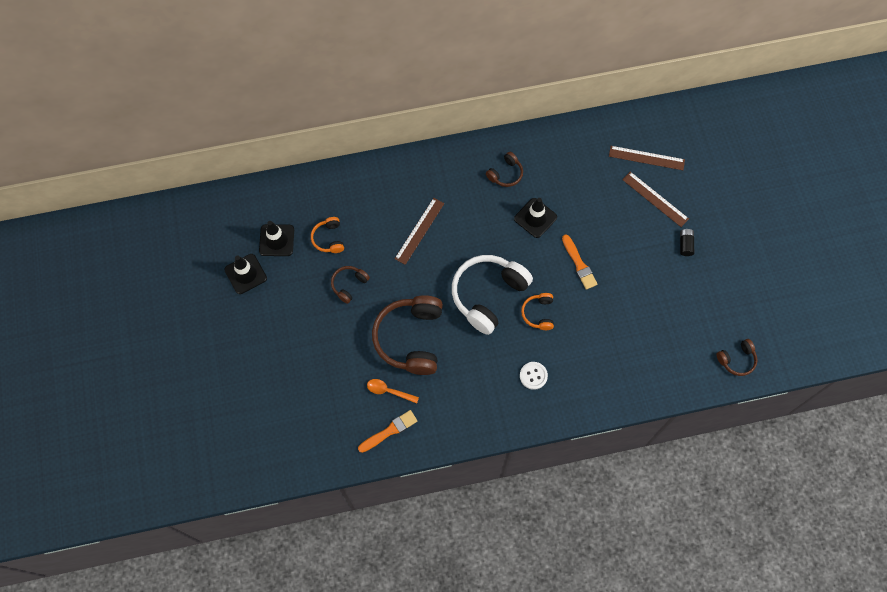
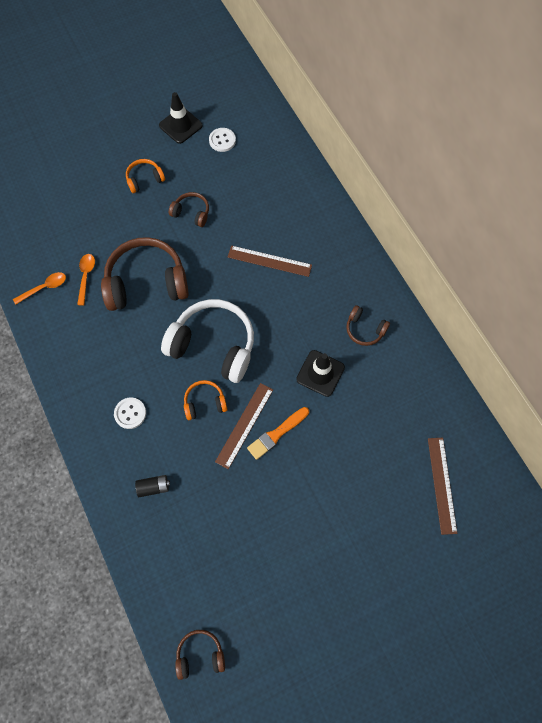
camera: 75 degrees right, 0 degrees up
black traffic cone [259,221,294,256] -> white button [209,128,236,152]
orange headphones [311,217,344,253] -> orange headphones moved to [126,159,165,193]
orange brush [358,410,417,453] -> orange spoon [13,272,66,305]
brown ruler [622,172,689,227] -> brown ruler moved to [215,383,273,469]
black battery [680,229,694,256] -> black battery moved to [135,475,170,497]
brown headphones [717,339,758,376] -> brown headphones turned 120 degrees clockwise [175,630,225,680]

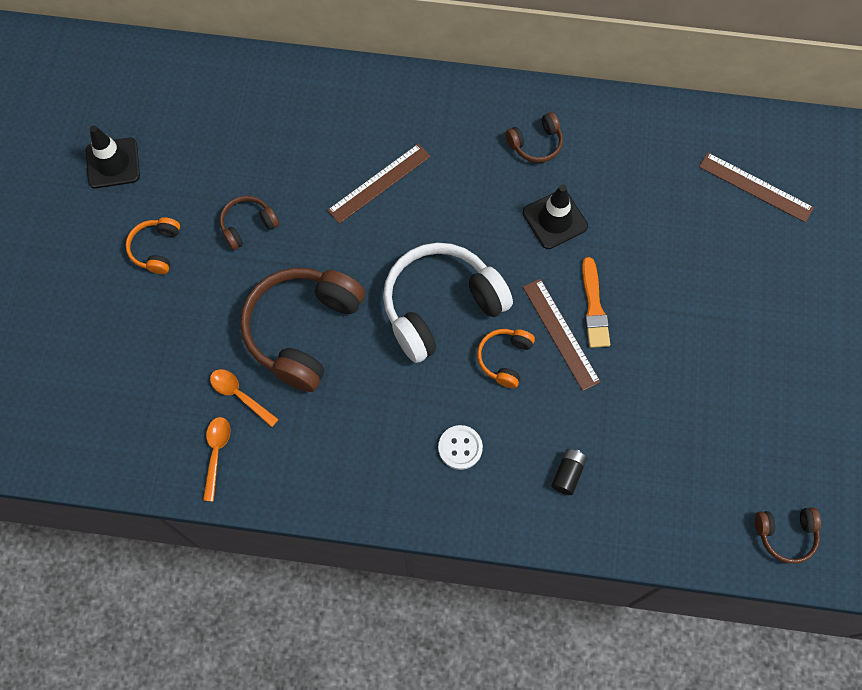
camera: 55 degrees left, 0 degrees up
brown headphones [175,630,225,680] -> brown headphones turned 120 degrees counterclockwise [755,507,821,564]
white button [209,128,236,152] -> none

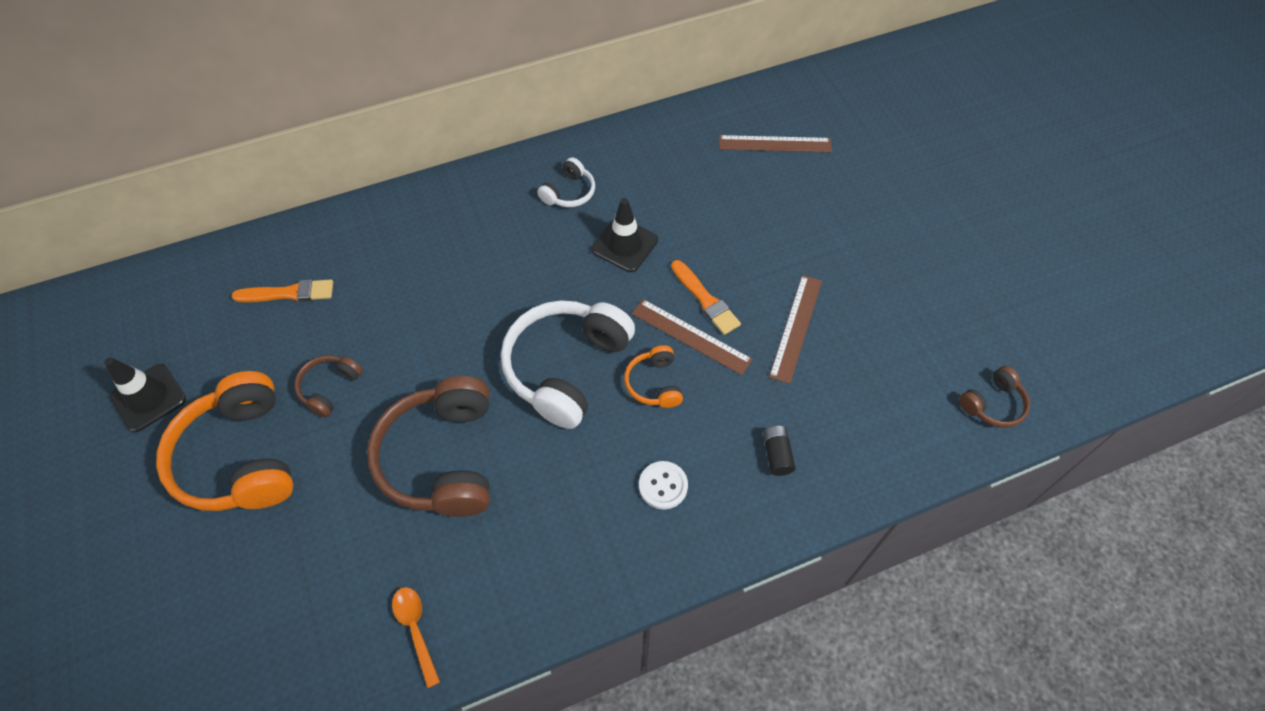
camera: 30 degrees left, 10 degrees down
orange headphones [126,217,180,274] -> orange headphones [156,371,294,511], size x2.08
orange spoon [210,369,279,427] -> none
brown ruler [327,144,431,224] -> brown ruler moved to [769,275,822,384]
brown headphones [506,112,563,163] -> white headphones [537,157,595,207]
none -> orange brush [231,279,333,302]

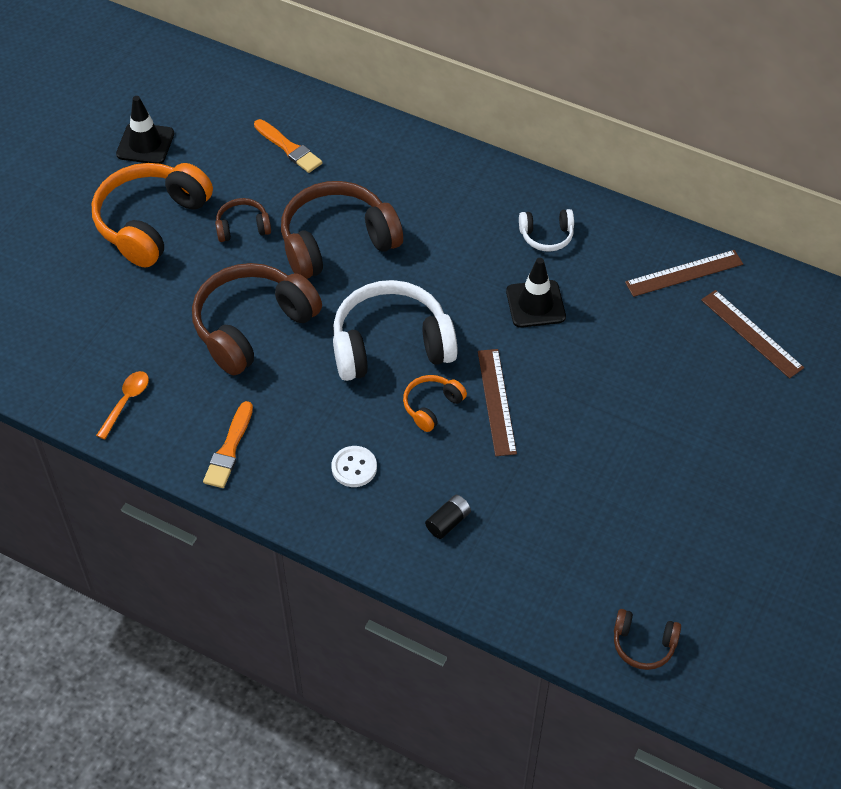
camera: 50 degrees right, 5 degrees down
orange brush [671,260,741,335] -> orange brush moved to [203,401,253,488]
brown ruler [769,275,822,384] -> brown ruler moved to [625,250,743,297]
none -> brown headphones [281,181,403,279]

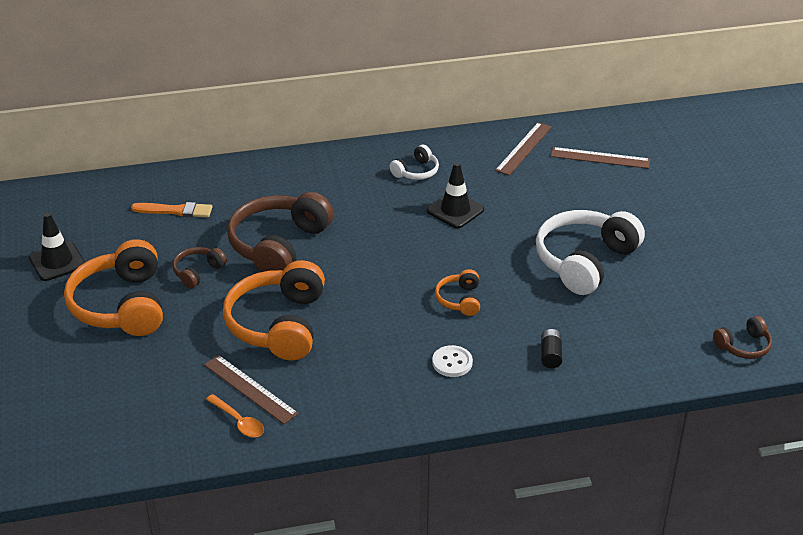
camera: 40 degrees left, 15 degrees down
orange spoon [96,371,149,439] -> orange spoon turned 150 degrees clockwise [206,394,264,437]
brown headphones [192,263,322,376] -> orange headphones [223,260,325,360]
orange brush [203,401,253,488] -> none
white headphones [333,280,458,381] -> white headphones moved to [536,210,645,295]
brown ruler [478,349,517,456] -> brown ruler moved to [204,355,299,424]

